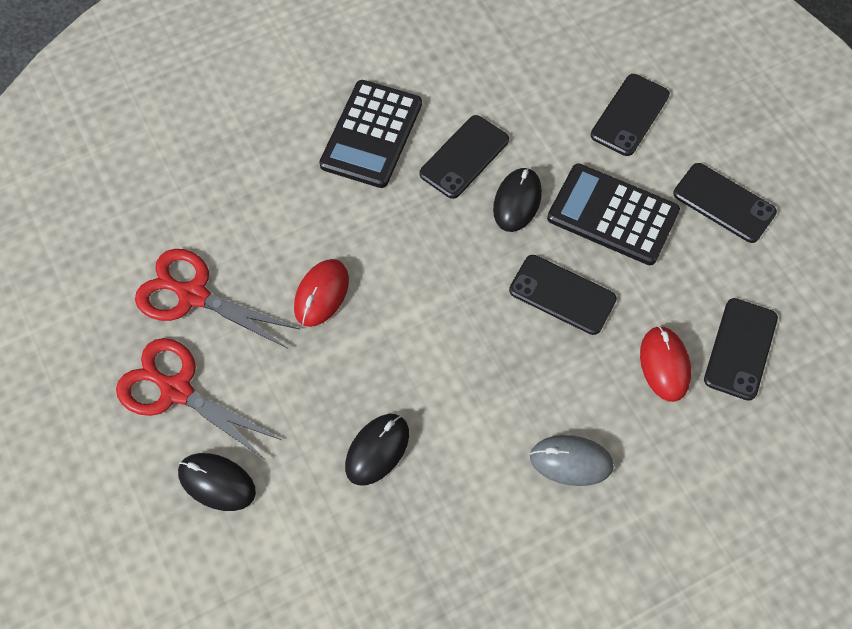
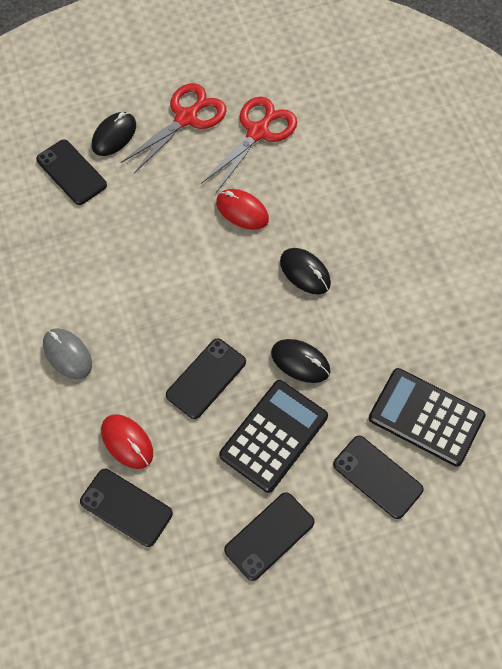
camera: 100 degrees right, 0 degrees up
black calculator [319,80,422,188] -> black calculator moved to [369,368,486,467]
black mouse [345,414,409,485] -> black mouse moved to [280,248,331,294]
black phone [420,115,509,199] -> black phone moved to [36,140,107,205]
grey mouse [530,435,614,486] -> grey mouse turned 60 degrees counterclockwise [43,328,92,379]
red mouse [640,326,691,402] -> red mouse turned 45 degrees clockwise [101,414,153,469]

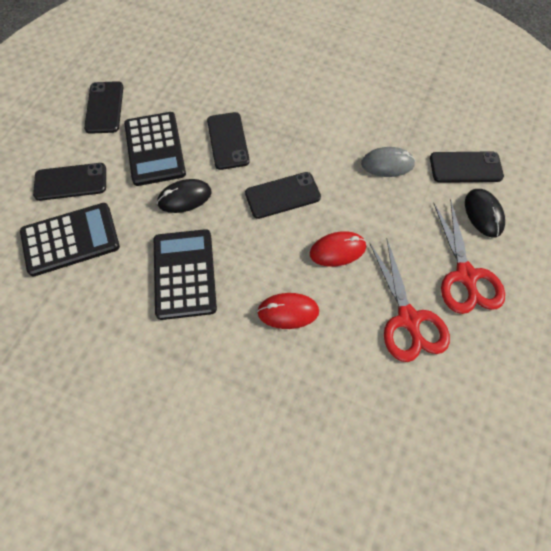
camera: 130 degrees right, 0 degrees up
grey mouse [43,328,92,379] -> grey mouse moved to [361,147,415,177]
black phone [80,469,173,547] -> black phone moved to [245,172,321,219]
red mouse [101,414,153,469] -> red mouse moved to [257,293,319,329]
black mouse [280,248,331,294] -> none
none -> black calculator [154,229,217,320]

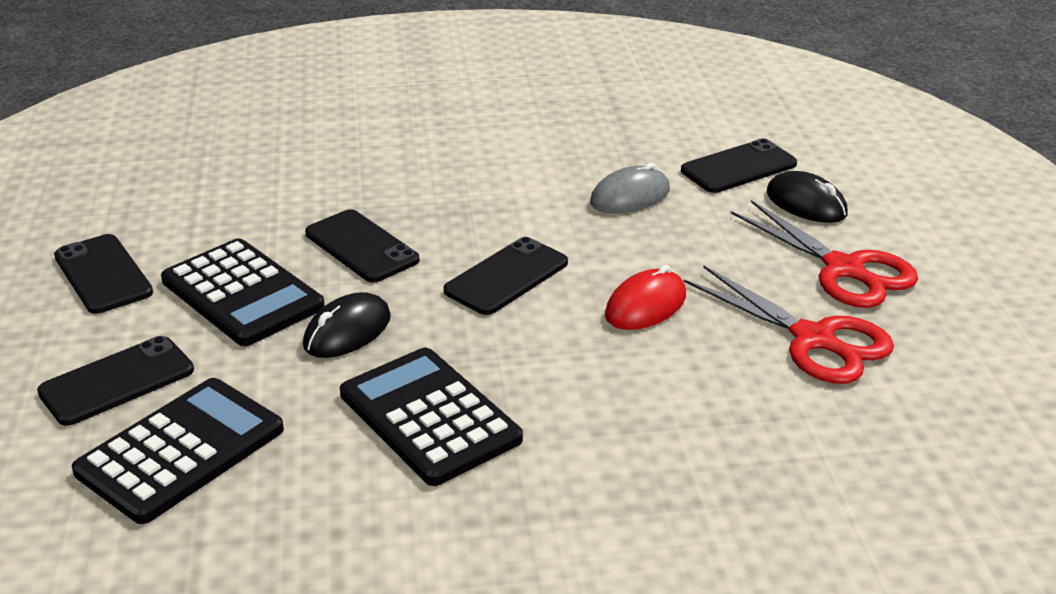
camera: 30 degrees left, 30 degrees down
red mouse [257,293,319,329] -> none

